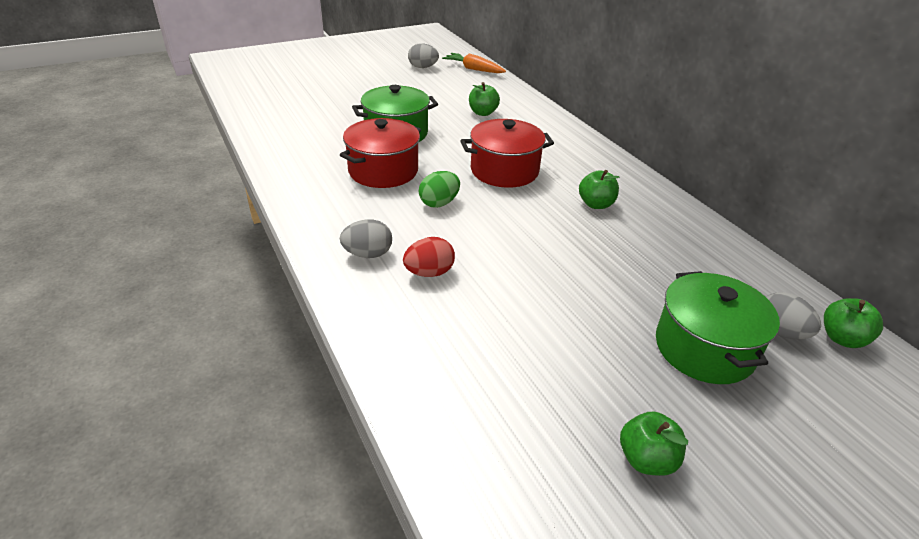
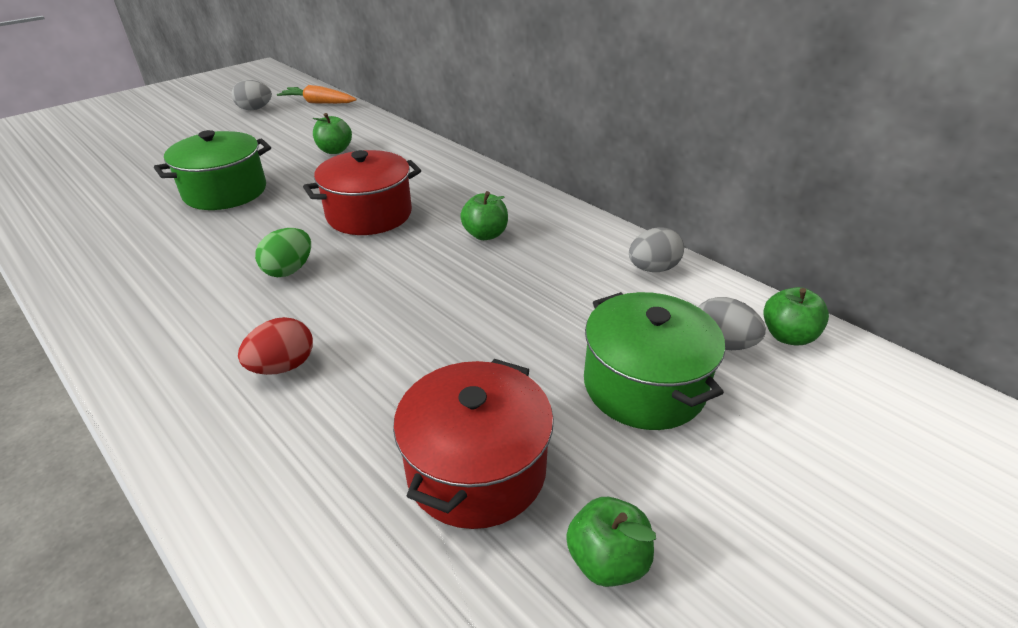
camera: 15 degrees left, 0 degrees up
red pot [340,118,421,188] -> red pot moved to [393,359,554,529]
grey egg [340,219,392,258] -> grey egg moved to [629,227,684,272]

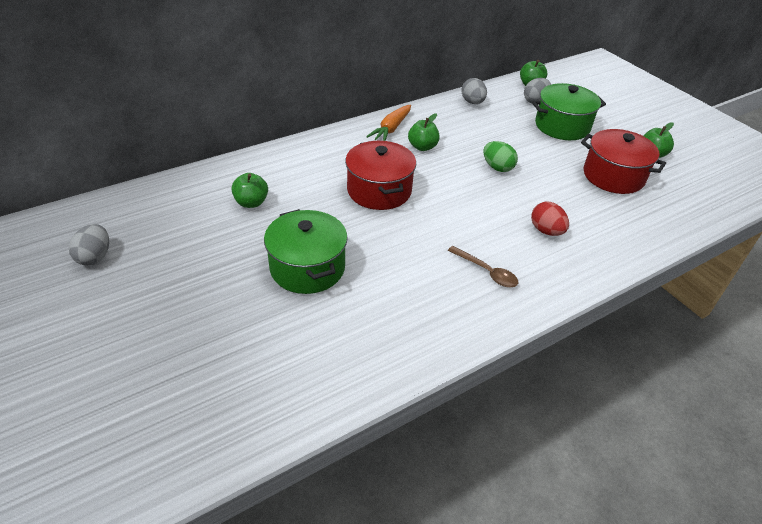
camera: 80 degrees left, 5 degrees up
green egg [255,228,311,277] -> green egg moved to [483,141,518,172]
orange carrot [277,85,357,104] -> orange carrot moved to [366,105,411,141]
none -> brown spoon [448,246,518,288]

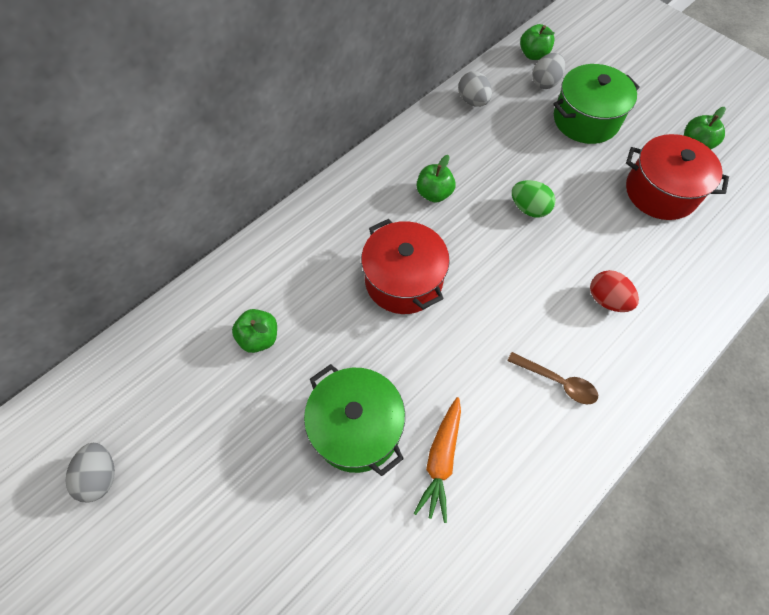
camera: 10 degrees left, 20 degrees up
orange carrot [366,105,411,141] -> orange carrot moved to [414,397,461,523]

